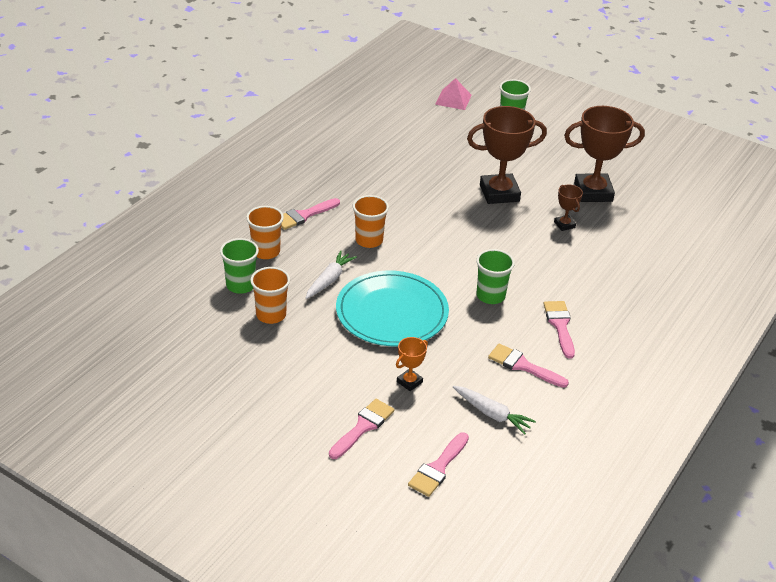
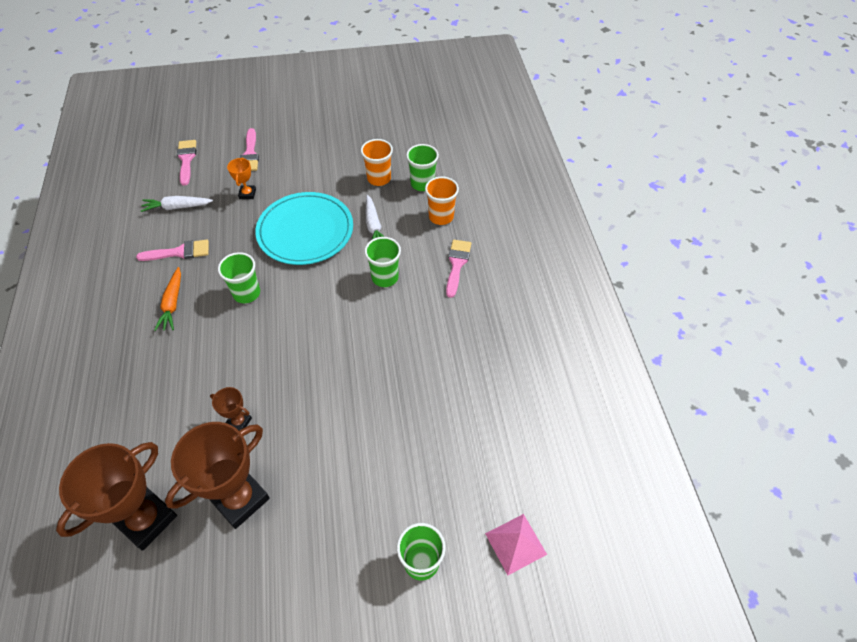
camera: 140 degrees right, 15 degrees up
orange cup [353,195,389,248] -> green cup [364,237,401,287]
brown trophy [467,106,547,204] -> brown trophy moved to [56,442,177,551]
pink brush [543,301,575,359] -> orange carrot [154,267,181,331]

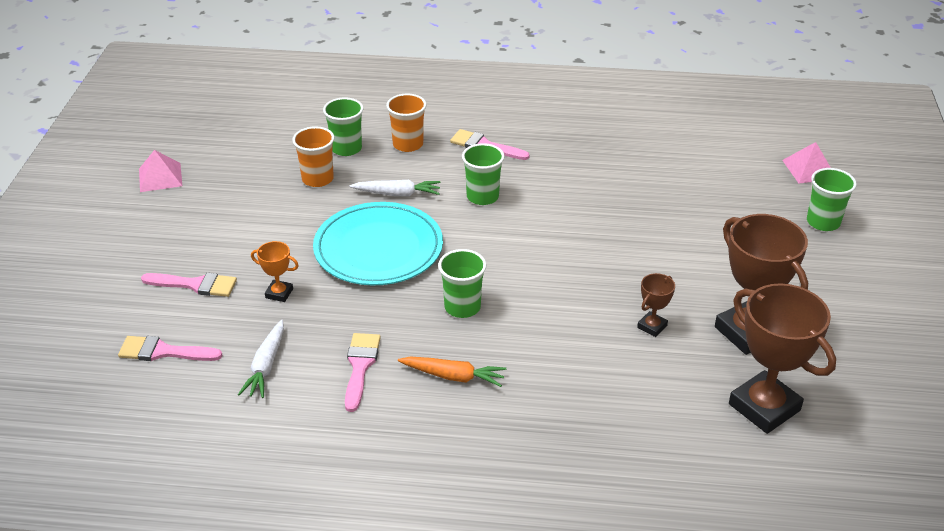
camera: 75 degrees left, 15 degrees down
none -> pink pyramid [139,150,182,192]

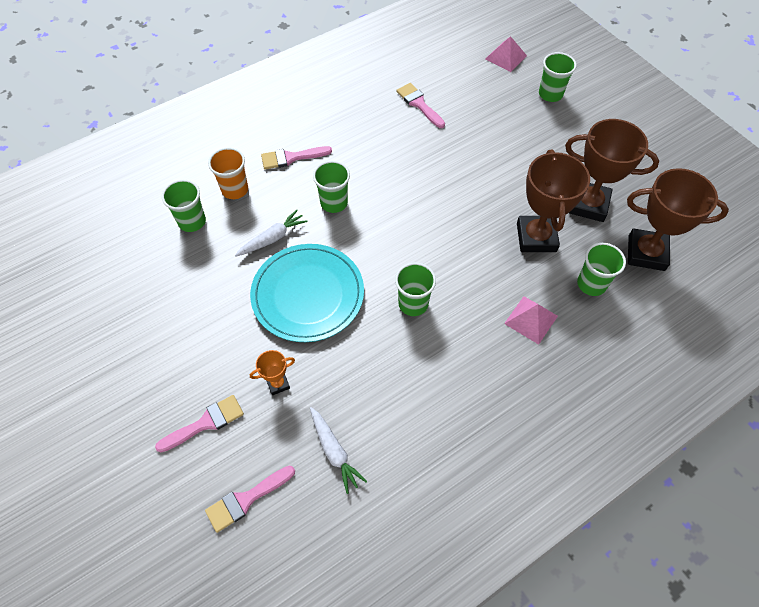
camera: 40 degrees left, 20 degrees up
pink pyramid [139,150,182,192] -> pink pyramid moved to [504,296,558,345]
orange cup [292,126,334,187] -> none
pink brush [345,333,381,412] -> pink brush moved to [396,83,445,128]
orange carrot [398,357,506,387] -> none
brown trophy [637,273,675,337] -> brown trophy [517,149,590,252], size x2.16
none -> green cup [577,243,626,296]

